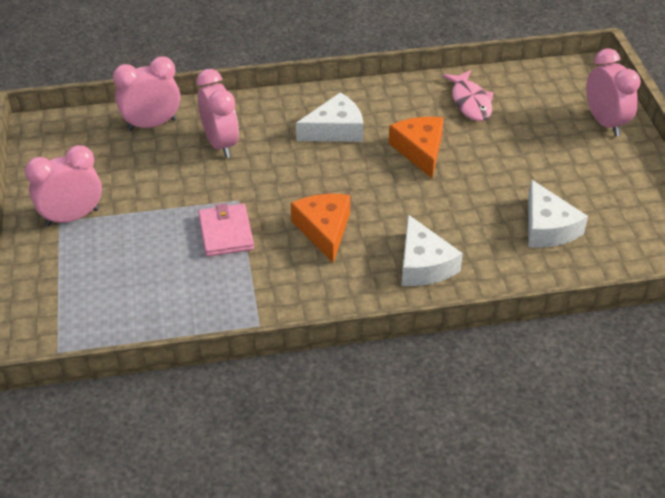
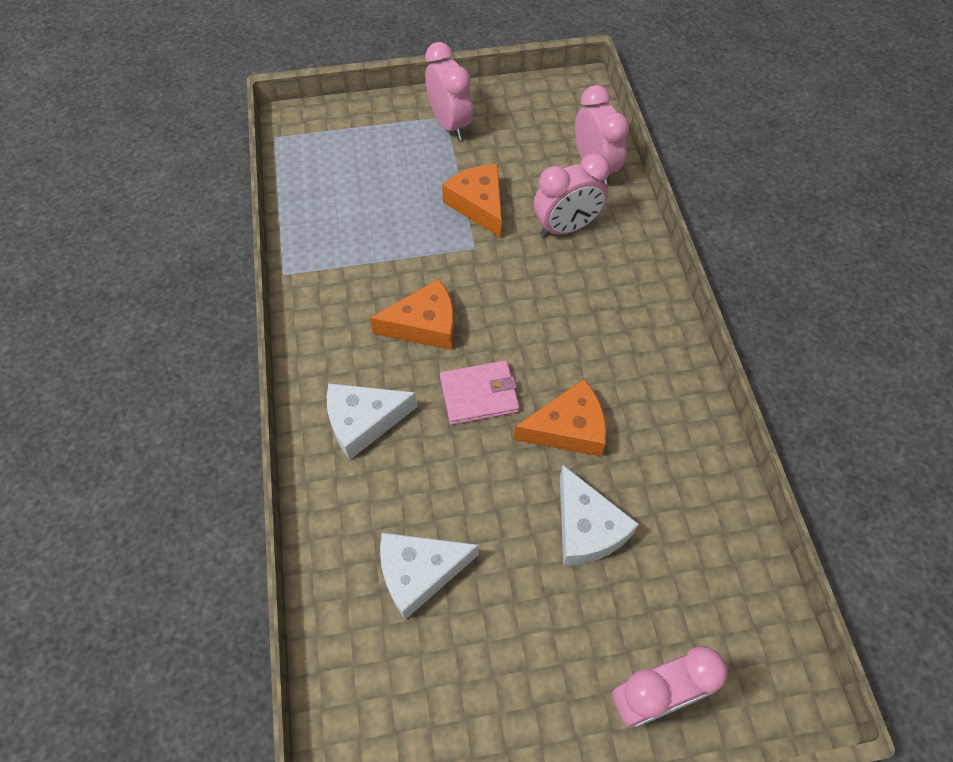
camera: 90 degrees right, 15 degrees up
pink wallet [198,203,254,256] -> pink wallet moved to [440,360,520,425]
white cheese [296,92,363,142] -> white cheese moved to [560,465,639,566]
pink fish [442,70,494,121] -> none
none -> orange cheese [442,164,502,238]

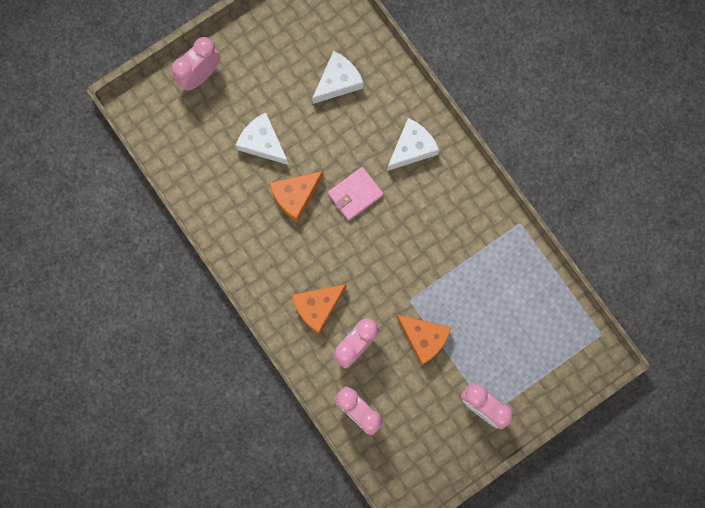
camera: 155 degrees right, 20 degrees up
orange cheese [370,279,454,350] -> orange cheese moved to [292,284,346,334]

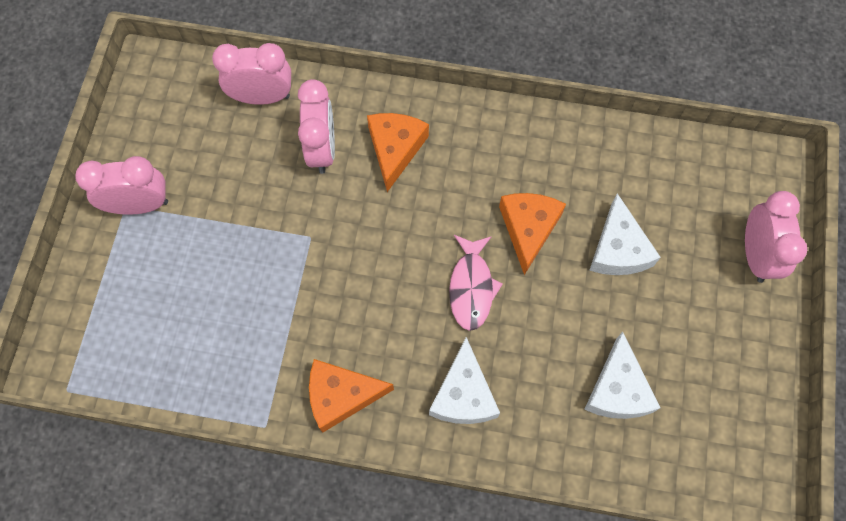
camera: 135 degrees right, 10 degrees down
white cheese [236,112,289,165] -> white cheese turned 90 degrees clockwise [589,193,661,275]
pink wallet [328,167,384,221] -> pink fish [449,235,503,331]
orange cheese [396,315,451,365] -> orange cheese moved to [309,359,394,433]

